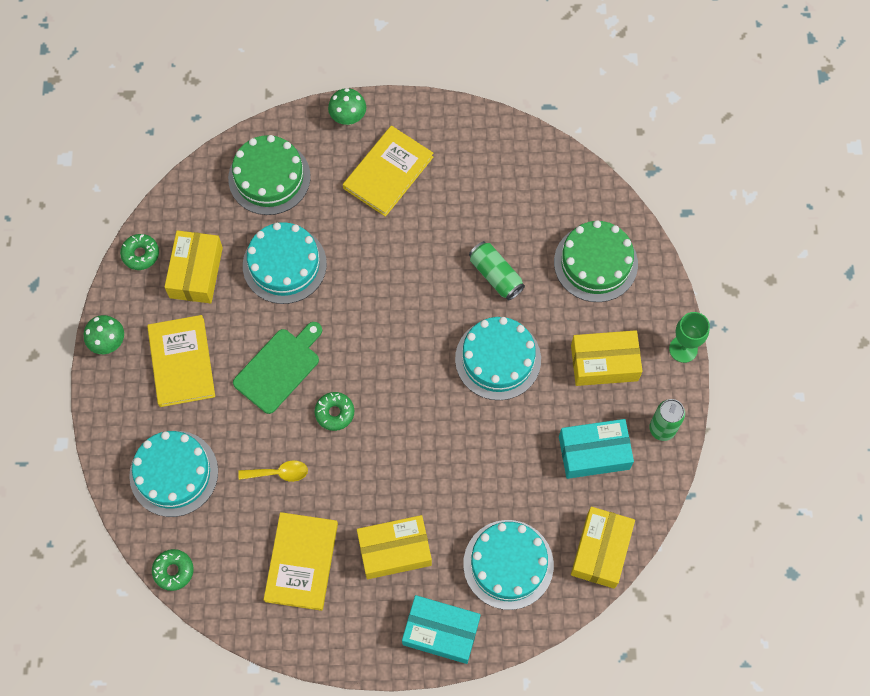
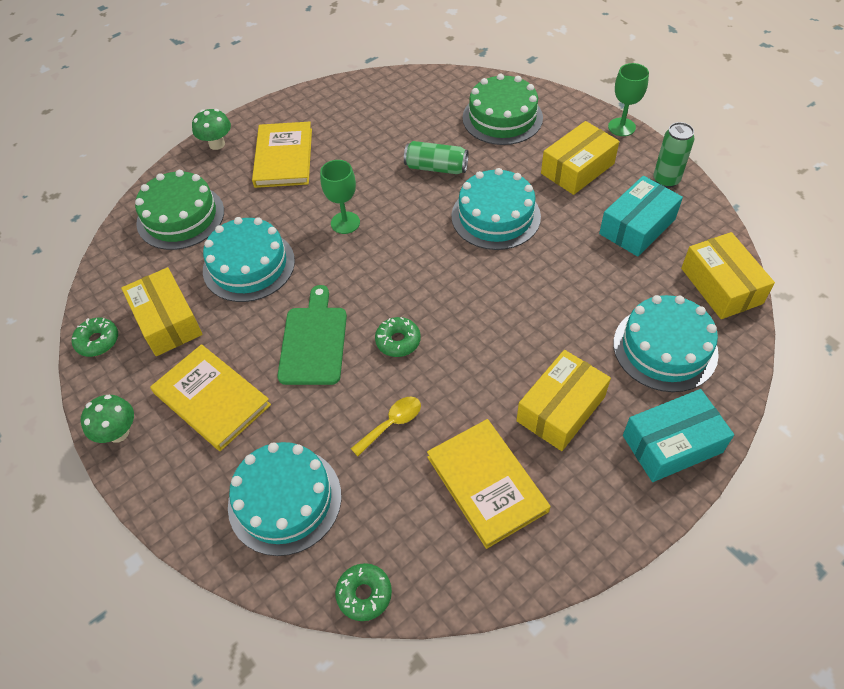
camera: 35 degrees left, 15 degrees down
none -> green goblet [320,160,360,234]

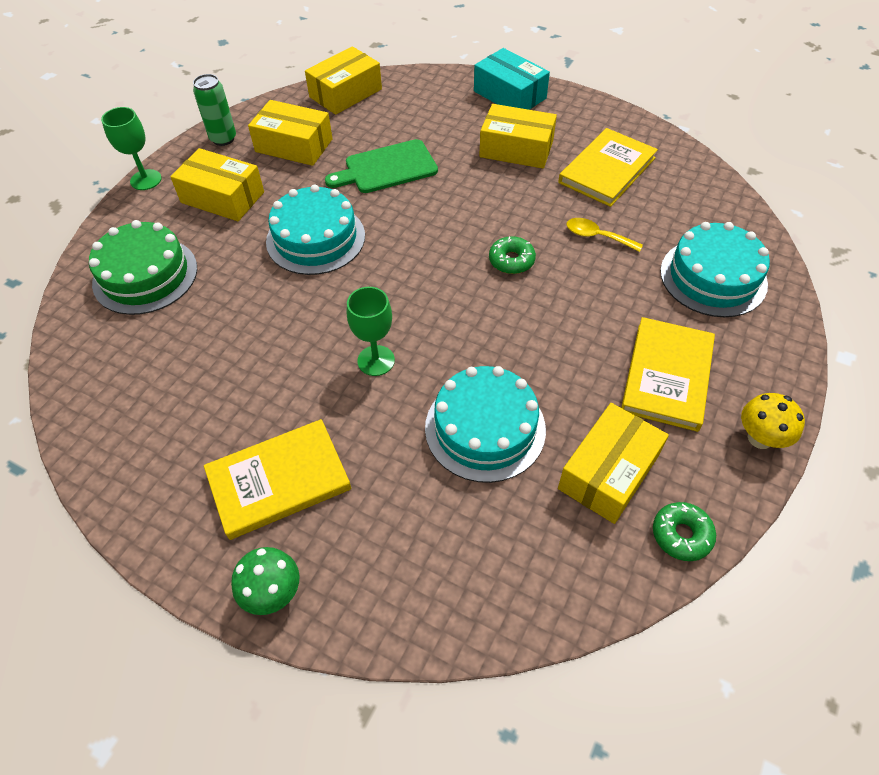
camera: 115 degrees left, 0 degrees up
green mushroom [81,395,134,443] -> yellow mushroom [741,393,805,449]
green cake [135,170,224,250] -> none
green cutting board [277,285,347,385] -> green cutting board moved to [325,139,438,193]
green donut [335,563,392,621] -> none
green can [404,141,469,174] -> none
turquoise box [599,176,683,257] -> yellow box [248,100,333,166]
turquoise cake [613,295,719,392] -> none

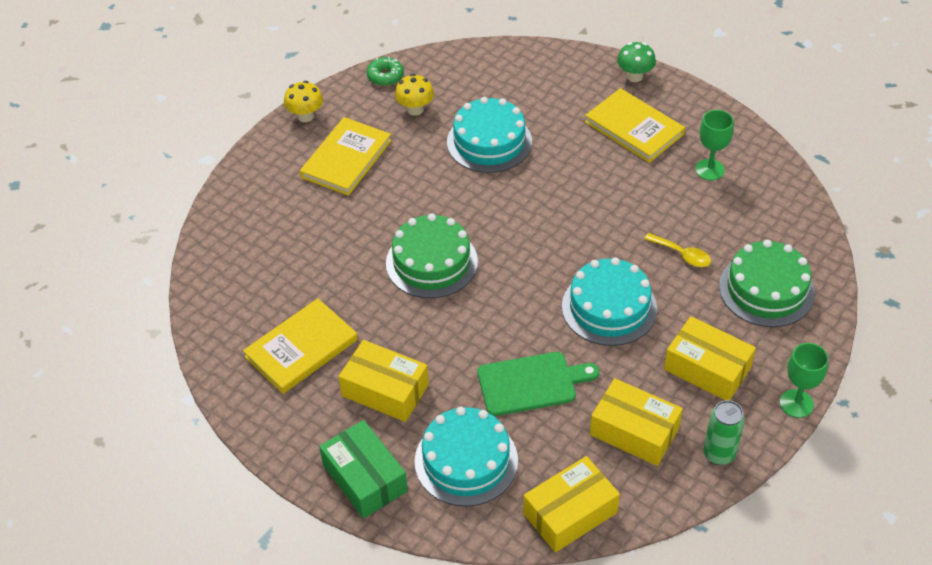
camera: 170 degrees left, 5 degrees down
yellow book [204,419,351,540] -> yellow book turned 60 degrees clockwise [585,88,685,163]
green goblet [347,287,395,376] -> green goblet moved to [695,110,734,180]
turquoise box [474,48,550,110] -> green box [319,420,408,519]
green donut [489,236,536,274] -> green cake [386,213,478,298]
yellow box [558,403,669,524] -> yellow mushroom [395,74,434,116]
yellow spoon [566,218,643,252] -> yellow spoon moved to [644,233,711,267]
turquoise cake [660,222,770,317] -> turquoise cake moved to [415,407,518,507]

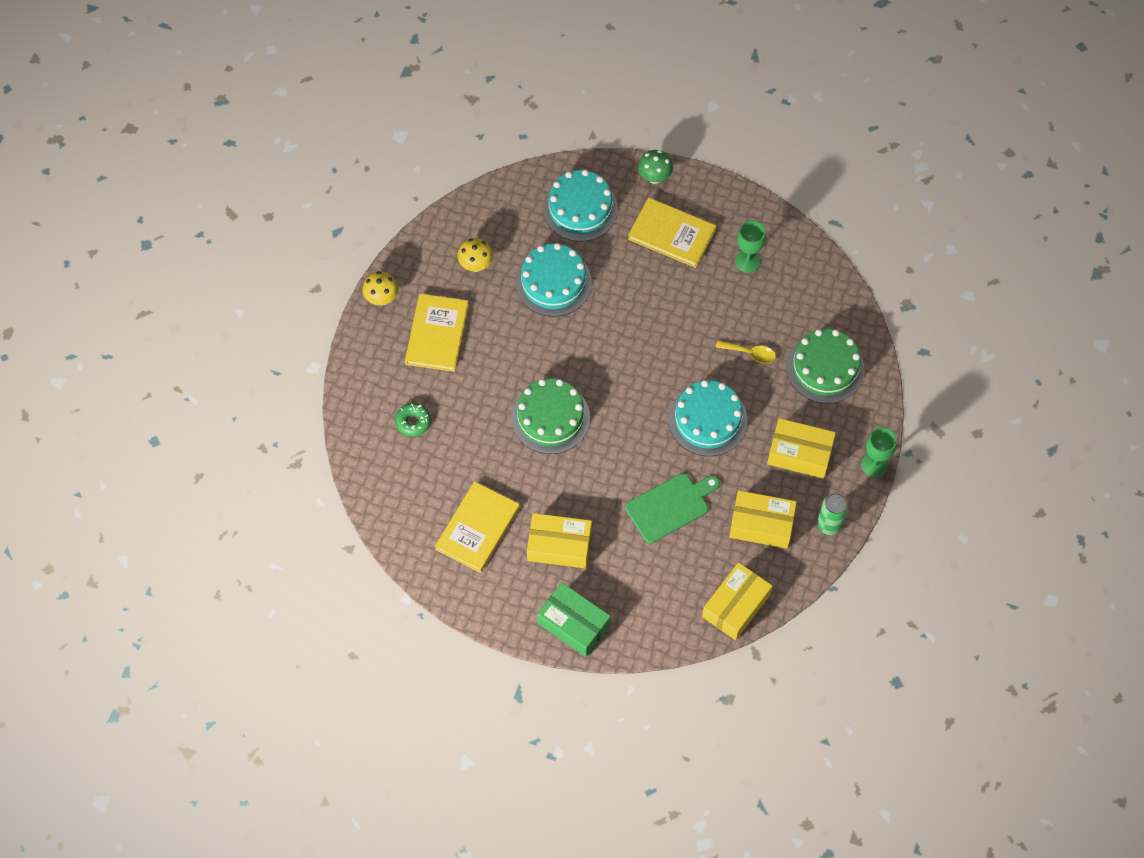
camera: 20 degrees left, 15 degrees up
green donut [367,57,404,86] -> green donut moved to [395,403,431,437]
turquoise cake [415,407,518,507] -> turquoise cake moved to [543,170,618,242]

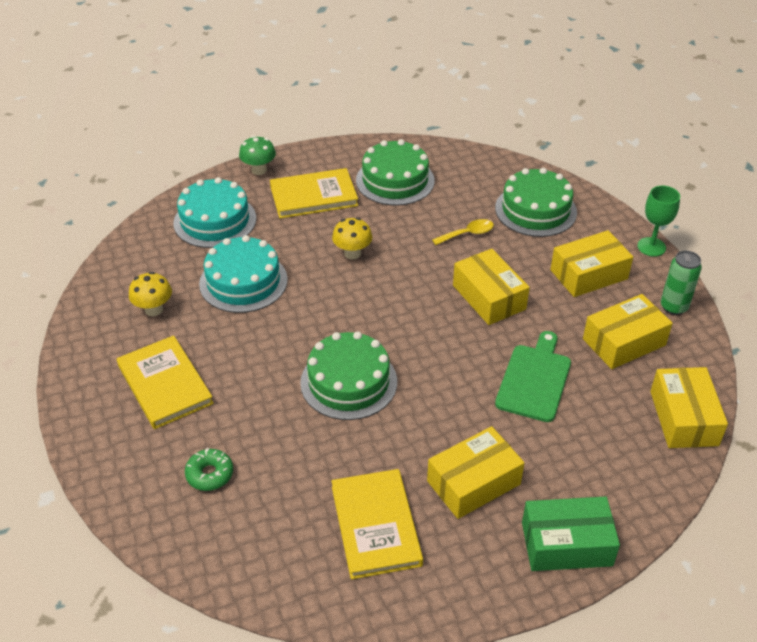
camera: 40 degrees left, 20 degrees down
yellow mushroom [362,271,398,305] -> yellow mushroom moved to [332,217,372,259]
turquoise cake [669,380,748,456] -> yellow box [453,249,530,325]
green goblet [735,220,766,273] -> green cake [356,139,435,206]

